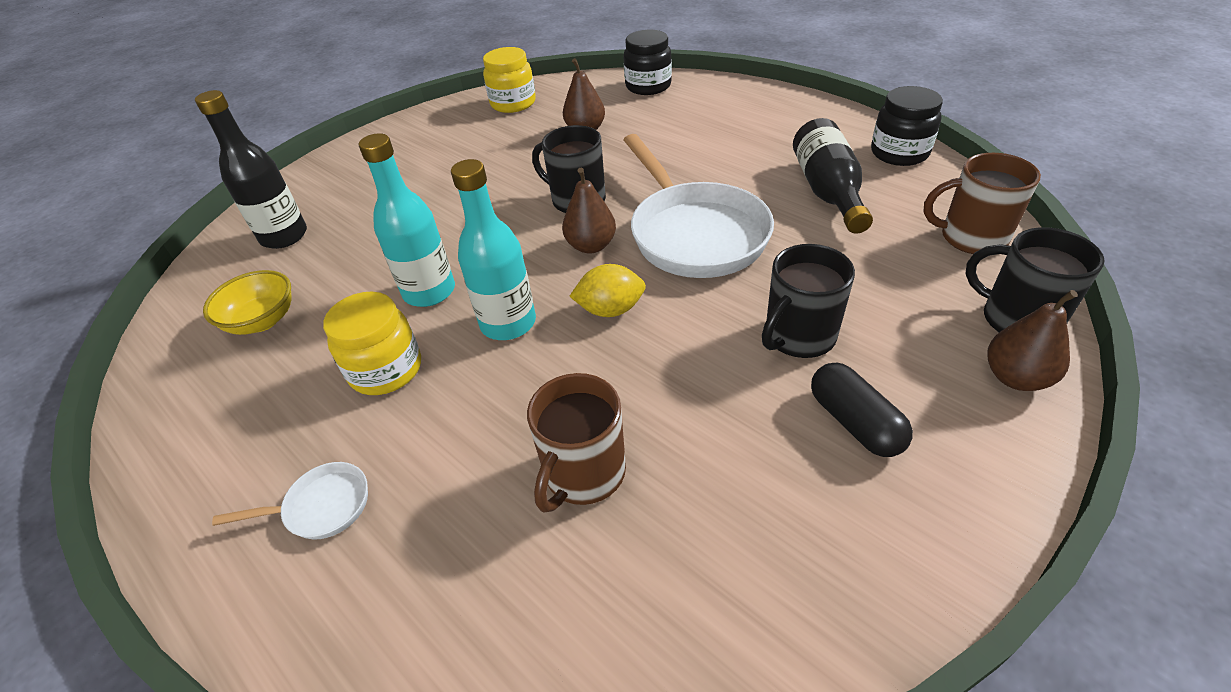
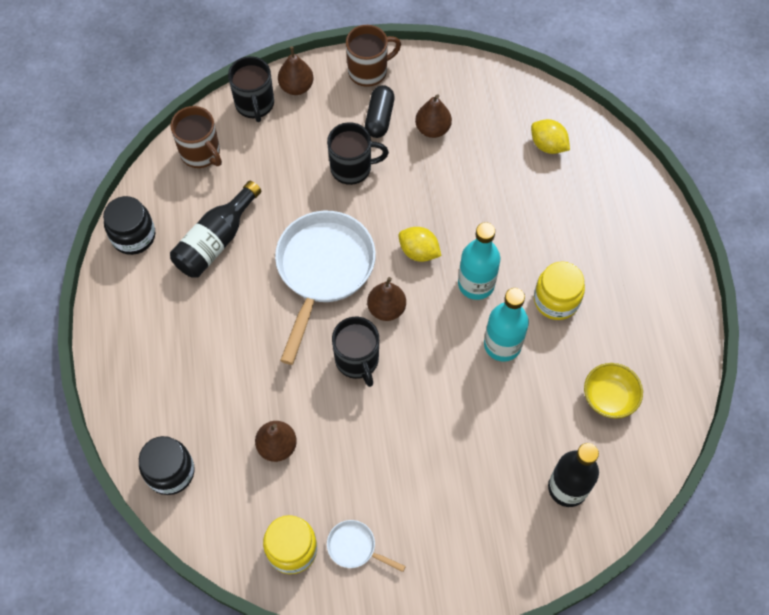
camera: 145 degrees left, 20 degrees up
white pan [212,462,368,539] -> white pan moved to [327,520,406,572]
brown mug [527,373,626,512] -> brown mug moved to [346,25,401,87]
none -> brown pear [415,94,452,138]
none -> yellow lemon [531,119,570,154]

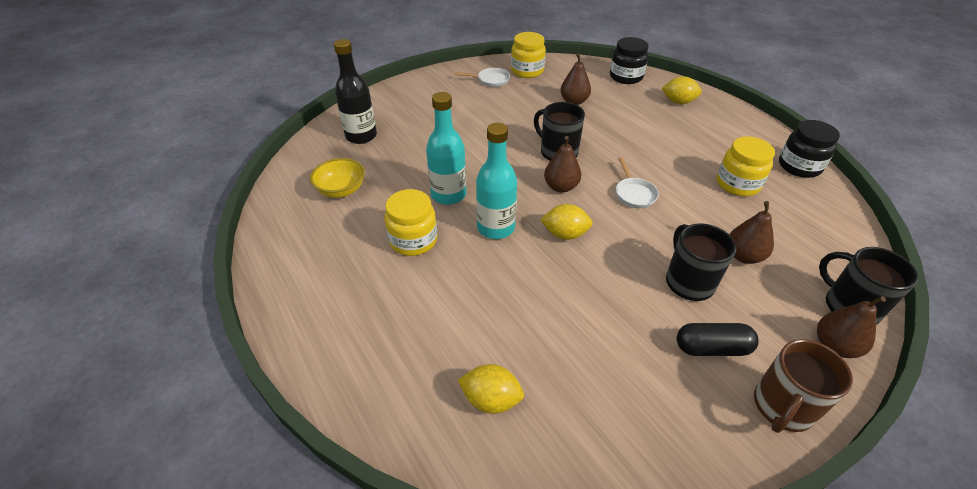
camera: 155 degrees right, 20 degrees down
brown mug [170,106,222,168] -> none
black bottle [170,181,261,278] -> yellow jar [717,136,775,196]
white pan [275,211,376,365] -> white pan [616,157,659,208], size x0.43
black mug [327,122,389,185] -> black mug turned 105 degrees clockwise [666,223,736,301]
black capsule [365,85,395,138] -> black capsule turned 75 degrees counterclockwise [677,323,758,356]
brown pear [415,94,452,138] -> brown pear moved to [730,201,774,264]
none -> yellow lemon [662,76,702,104]

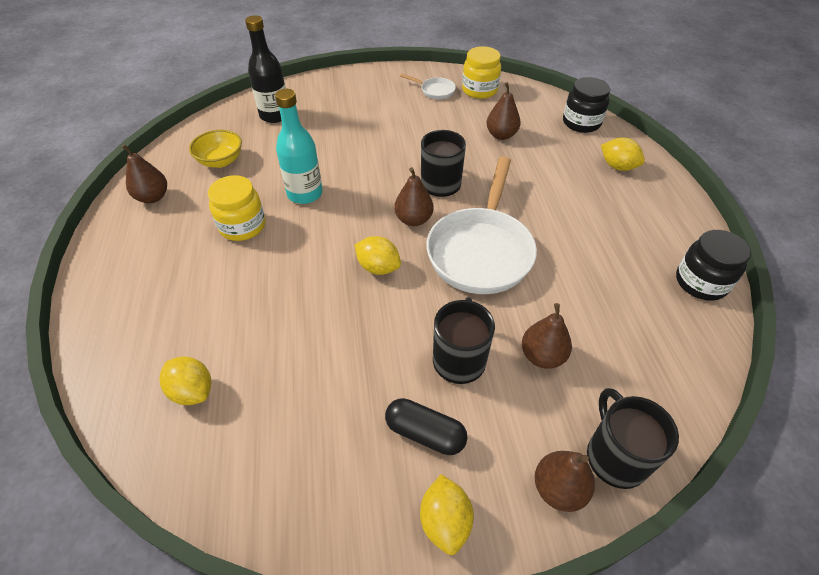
camera: 25 degrees right, 5 degrees up
turquoise bottle [476,123,517,239] -> none
white pan [616,157,659,208] -> white pan [426,157,537,294], size x2.30
yellow jar [717,136,775,196] -> none
brown mug [754,339,853,433] -> yellow lemon [420,474,474,555]
none -> brown pear [122,144,167,203]

